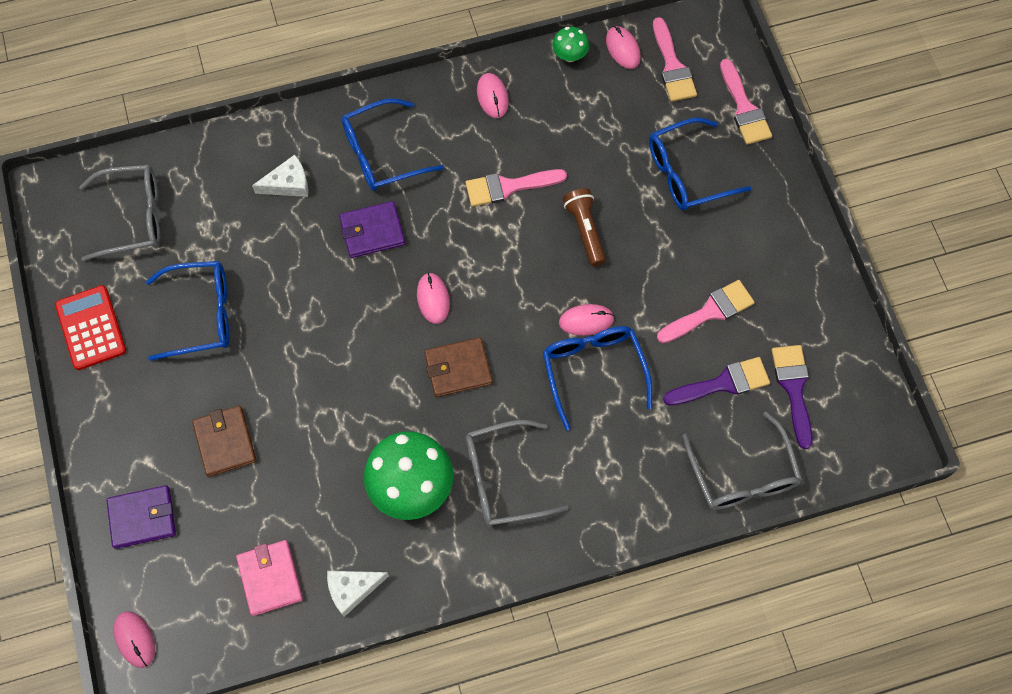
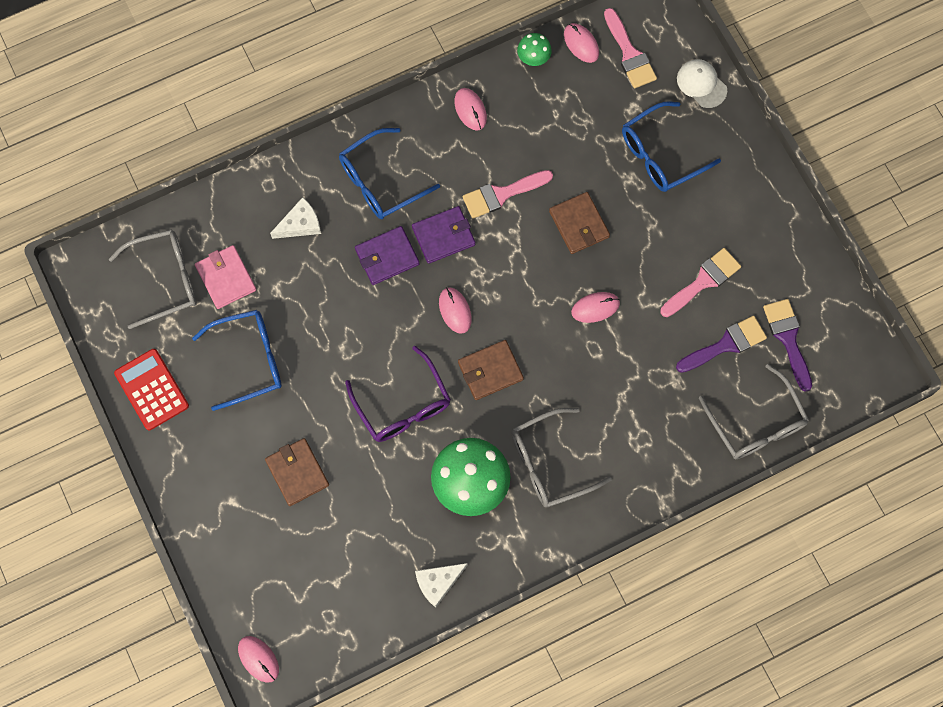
camera: 10 degrees left, 5 degrees up
purple wallet [107,485,176,549] -> purple wallet moved to [412,206,475,264]
pink wallet [236,540,303,616] -> pink wallet moved to [195,245,256,309]
blue glasses [543,326,652,431] -> none
brown flashlight [563,188,606,266] -> brown wallet [549,192,610,254]
pink brush [720,59,772,145] -> white cap [677,59,727,108]
none -> purple glasses [345,346,451,442]

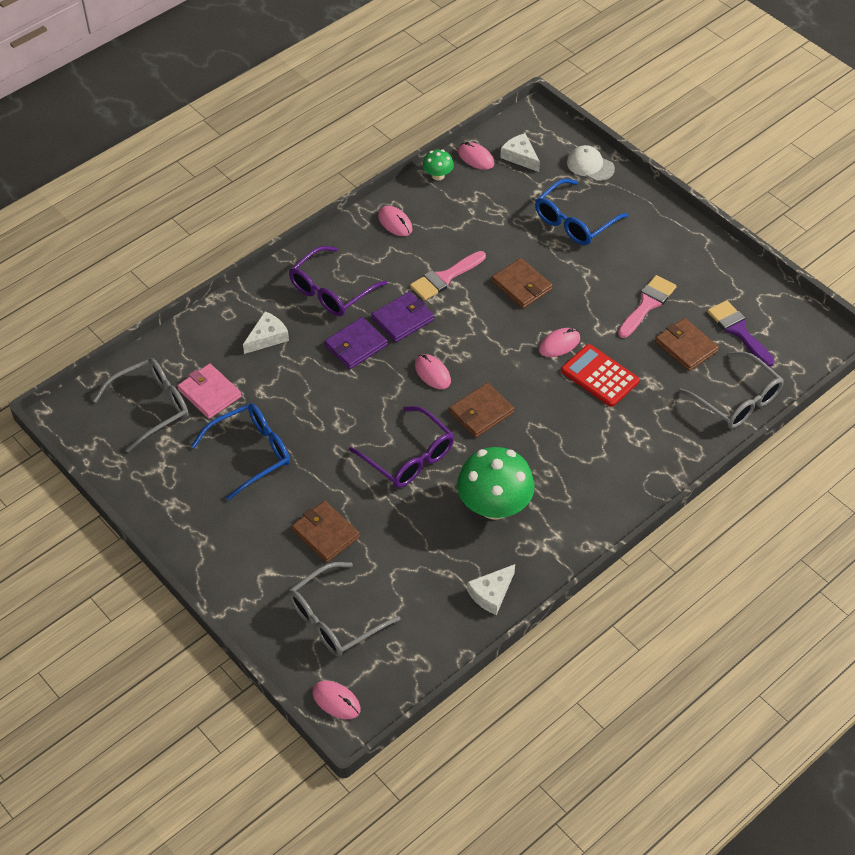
camera: 15 degrees left, 20 degrees down
red calculator [114,349,189,430] -> red calculator moved to [561,344,639,407]
blue glasses [339,128,440,219] -> purple glasses [289,246,387,316]
grey glasses [512,408,612,507] -> grey glasses moved to [289,562,401,656]
pink brush [604,8,657,88] -> white cheese [500,133,540,172]
purple brush [676,316,767,373] -> brown wallet [655,318,719,371]

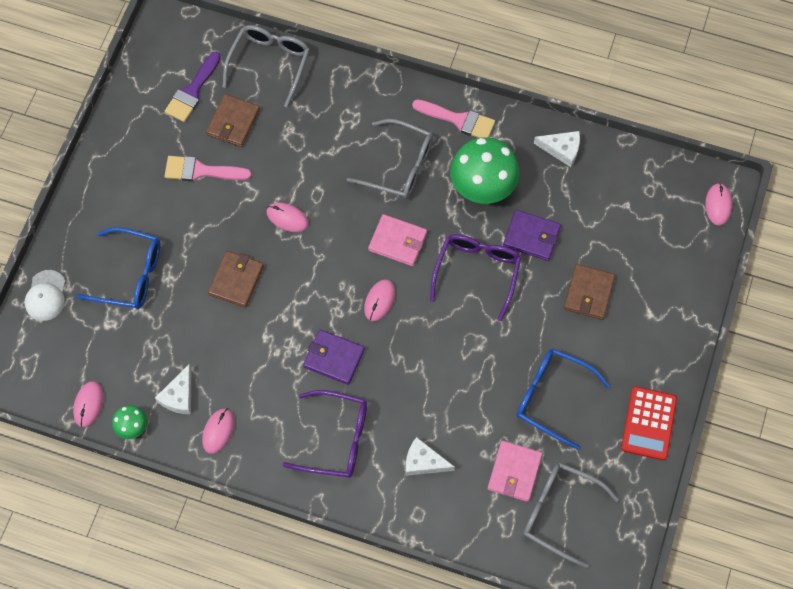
camera: 120 degrees left, 15 degrees up
grey glasses [289,562,401,656] -> grey glasses moved to [347,119,433,199]
purple wallet [324,317,388,369] -> purple wallet moved to [503,210,561,261]
pink brush [410,251,486,301] -> pink brush moved to [412,99,495,138]
brown wallet [449,383,514,438] -> pink wallet [368,214,427,266]
white cheese [500,133,540,172] -> white cheese moved to [155,364,191,414]
red calculator [561,344,639,407] -> red calculator moved to [621,386,677,460]

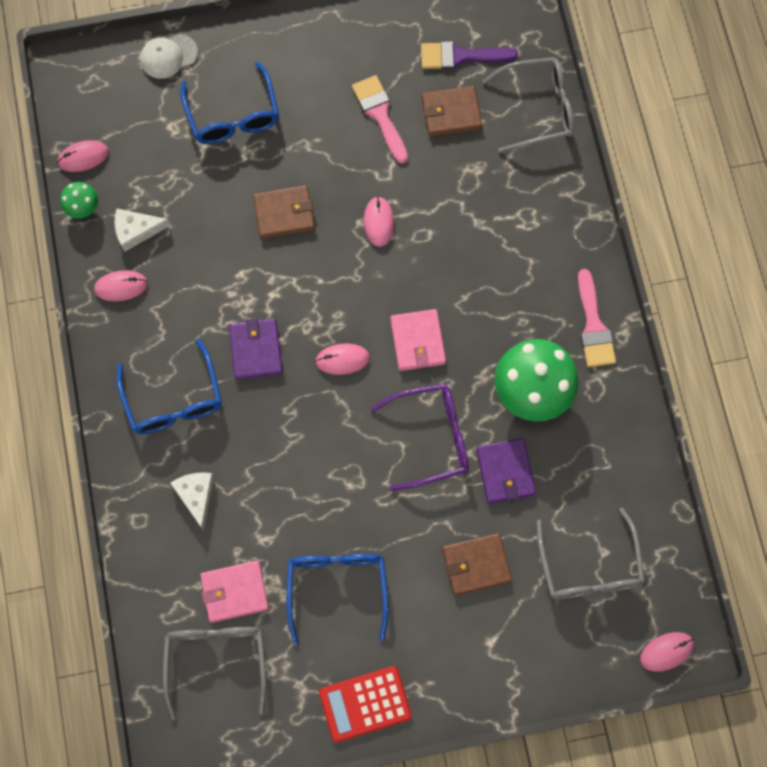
camera: 60 degrees right, 5 degrees up
purple glasses [283,390,367,478] -> blue glasses [116,339,222,434]
grey glasses [347,119,433,199] -> grey glasses moved to [536,507,645,599]
white cheese [534,131,580,167] -> none

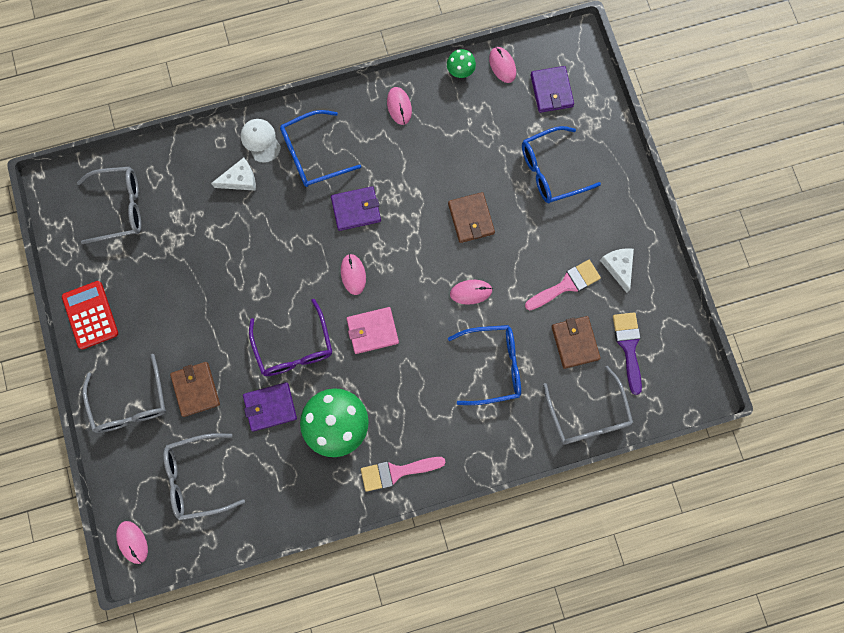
camera: 85 degrees right, 5 degrees up
white cheese [115,208,170,252] -> white cheese moved to [600,248,634,293]
white cap [140,34,198,79] -> white cap moved to [241,119,281,163]
pink wallet [200,561,269,623] -> none
blue glasses [286,554,389,645] -> blue glasses moved to [448,325,521,405]
none -> grey glasses [83,354,166,433]
none -> purple wallet [530,66,574,113]

